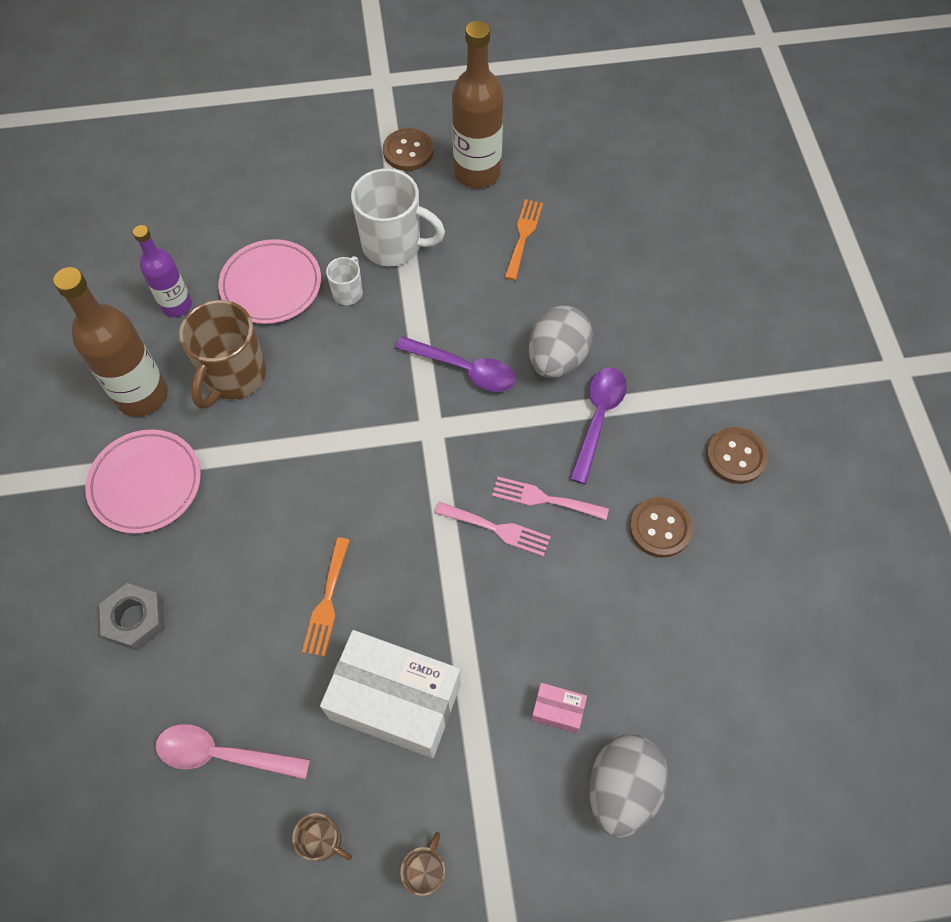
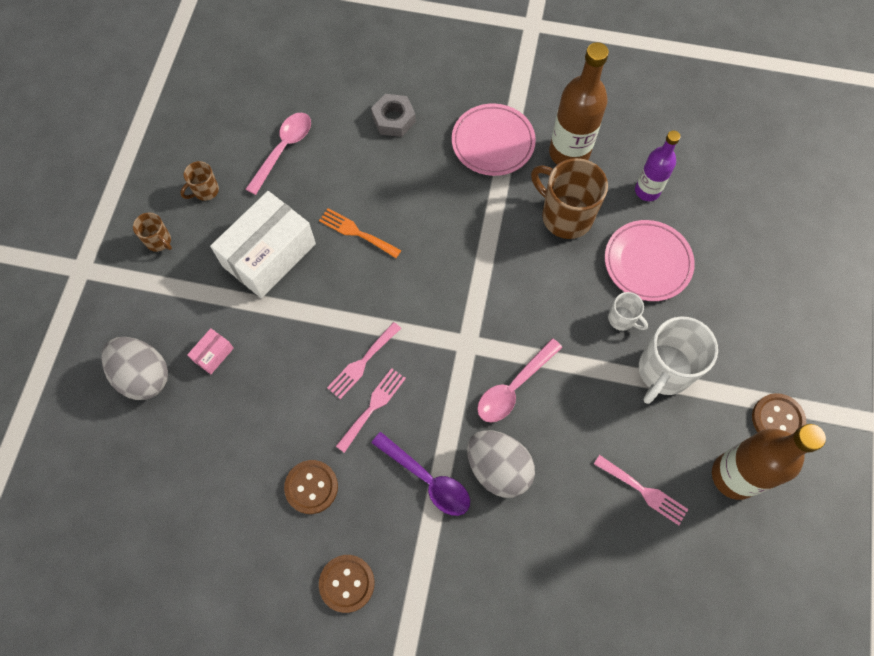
camera: 110 degrees right, 5 degrees up
purple spoon [395,336,516,392] -> pink spoon [477,338,562,422]
orange fork [505,199,543,280] -> pink fork [594,455,688,525]

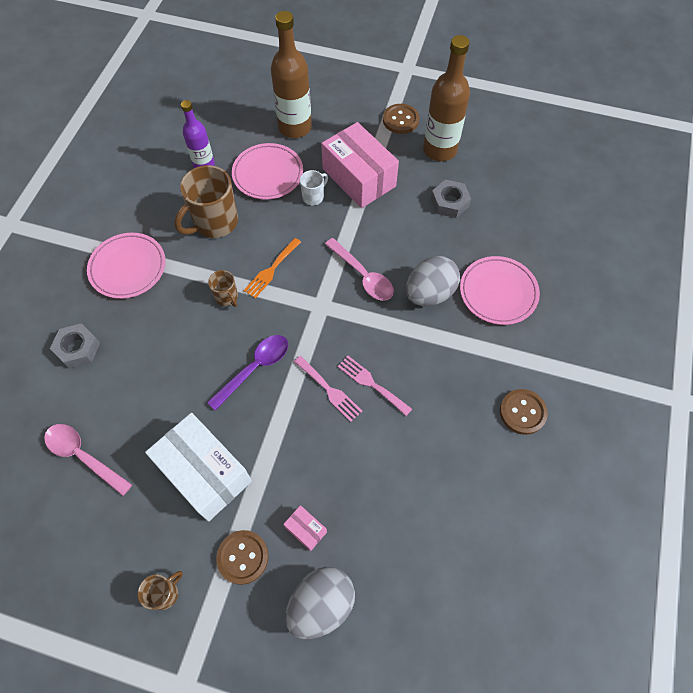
camera: 85 degrees left, 5 degrees down
brown mug [181,161,219,201] -> brown mug moved to [208,270,238,307]
brown button [284,460,338,514] -> brown button moved to [216,530,269,585]
orange fork [319,208,401,258] -> orange fork moved to [243,238,301,298]
purple spoon [372,432,470,516] -> purple spoon moved to [207,335,288,411]
brown bottle [549,42,609,165] -> brown bottle moved to [271,11,312,138]
pink fork [594,455,688,525] -> grey nut [431,180,471,218]
white mug [639,316,718,404] -> pink box [321,122,399,208]
none -> pink plate [460,256,540,325]

